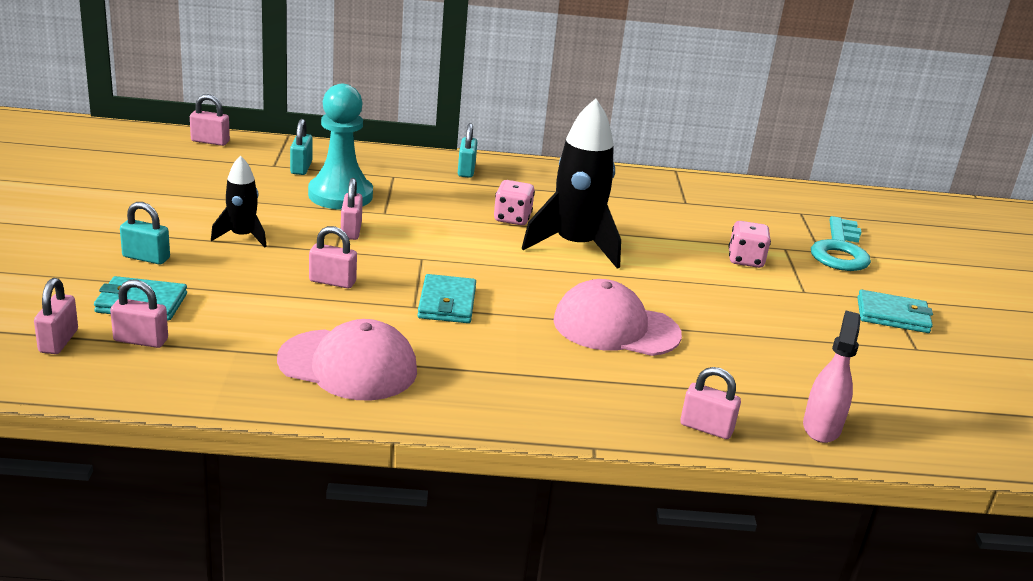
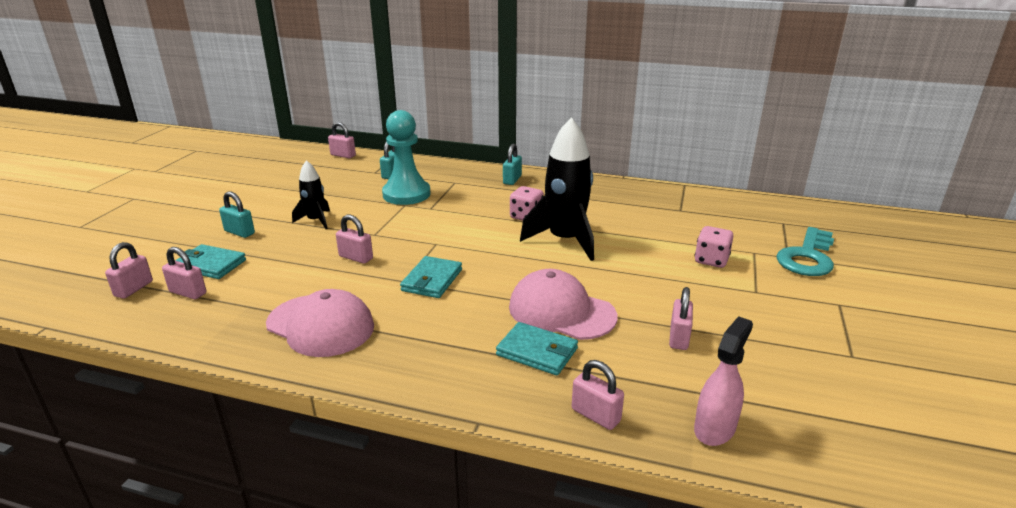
camera: 20 degrees right, 0 degrees up
pink padlock [341,178,363,240] -> pink padlock moved to [669,287,693,350]
turquoise wallet [857,290,933,333] -> turquoise wallet moved to [496,322,578,375]

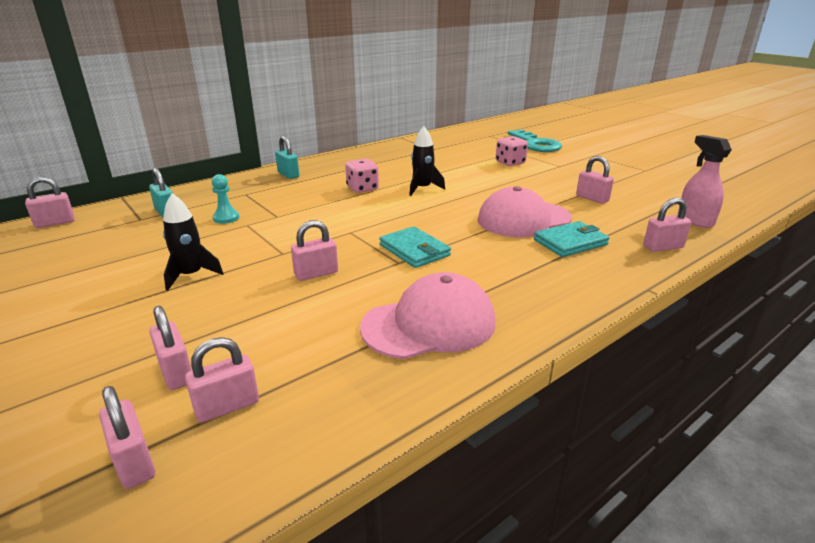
camera: 55 degrees left, 0 degrees up
turquoise wallet [175,244,246,279] -> pink padlock [149,306,192,390]
turquoise padlock [219,191,255,238] -> none
turquoise pawn [382,110,431,205] -> turquoise pawn [212,174,239,224], size x0.44
black rocket [520,117,594,261] -> black rocket [409,126,445,196], size x0.54

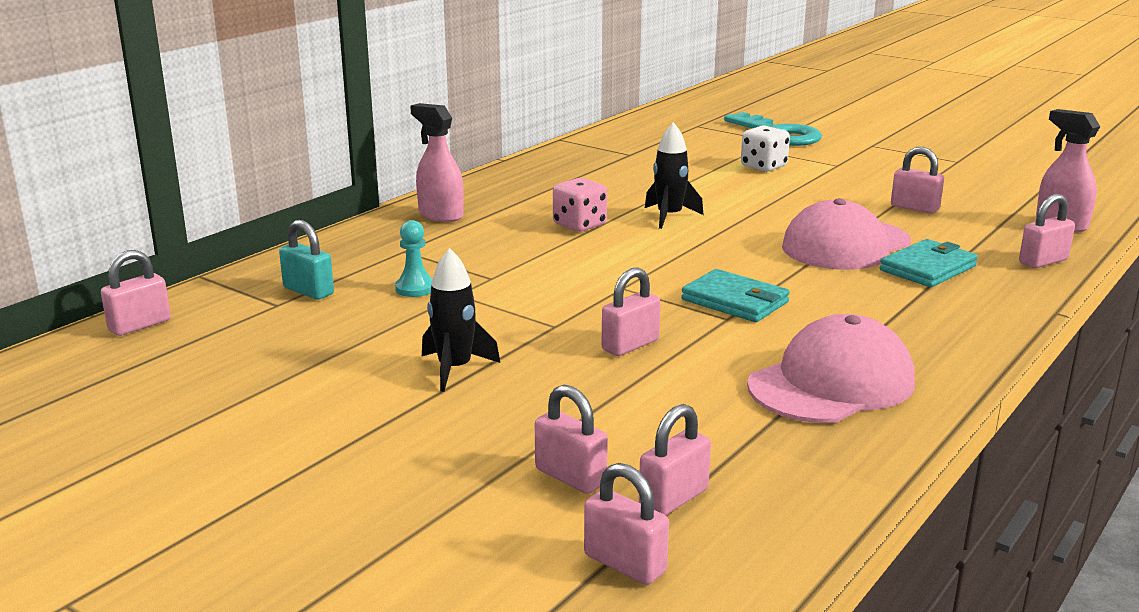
camera: 15 degrees left, 5 degrees down
turquoise padlock [275,136,299,179] -> pink spray bottle [410,103,464,222]
pink dice [496,136,528,166] -> white dice [741,125,790,172]

